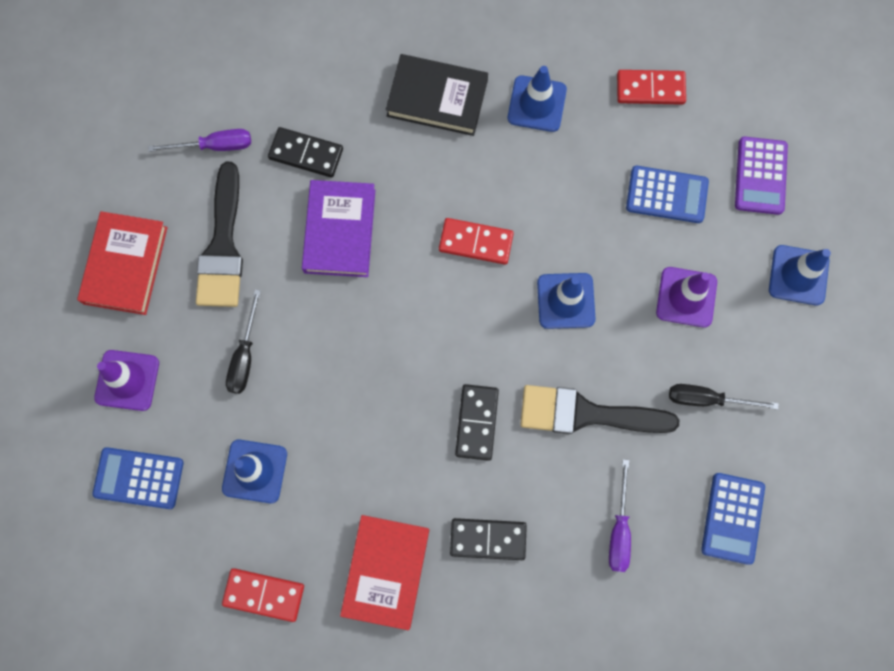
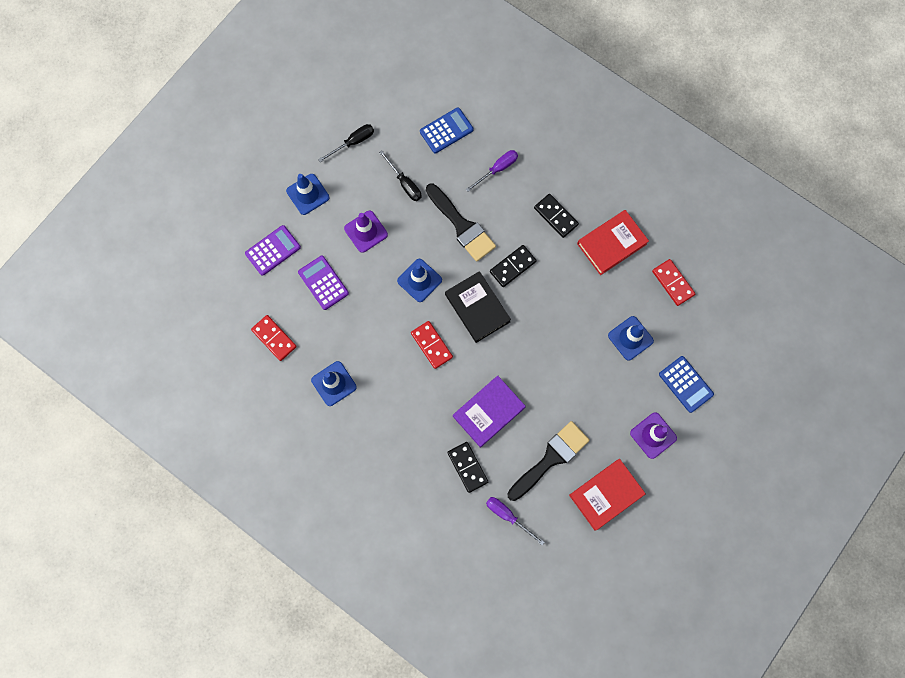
camera: 135 degrees left, 0 degrees up
black screwdriver [226,289,261,394] -> black screwdriver moved to [318,124,374,162]
black book [386,54,488,136] -> black book moved to [445,271,511,343]
blue calculator [626,166,709,223] -> purple calculator [298,256,349,310]

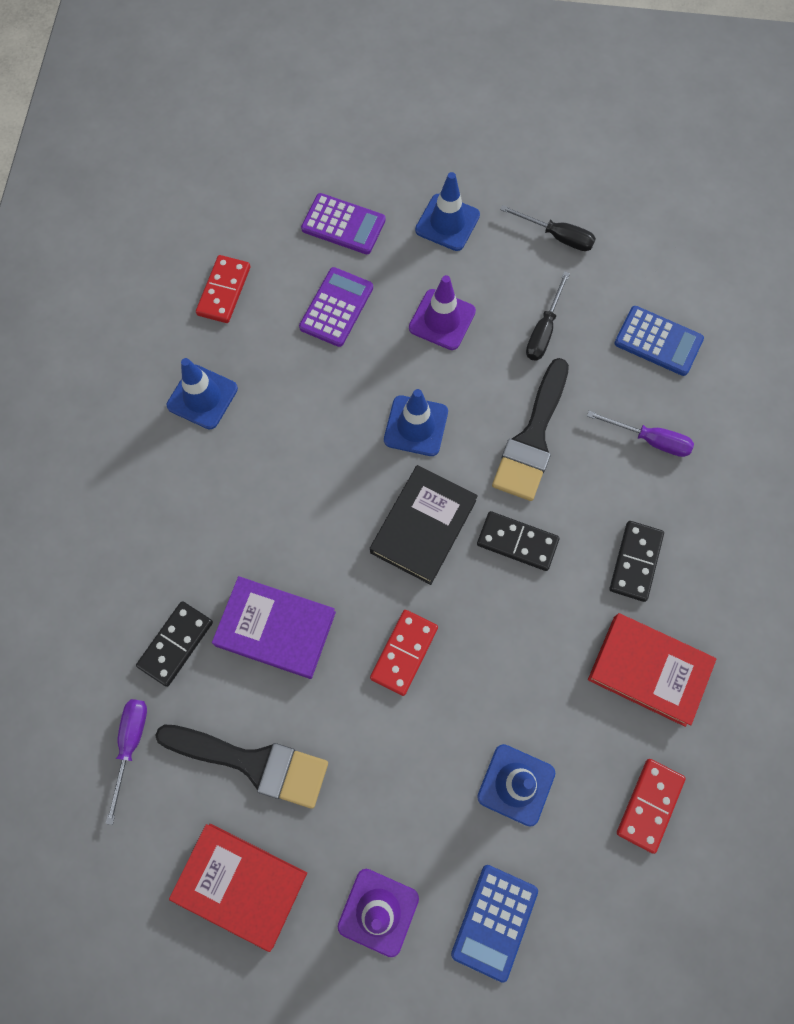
camera: 60 degrees right, 5 degrees down
red domino [411,321,453,369] -> red domino moved to [370,610,438,696]

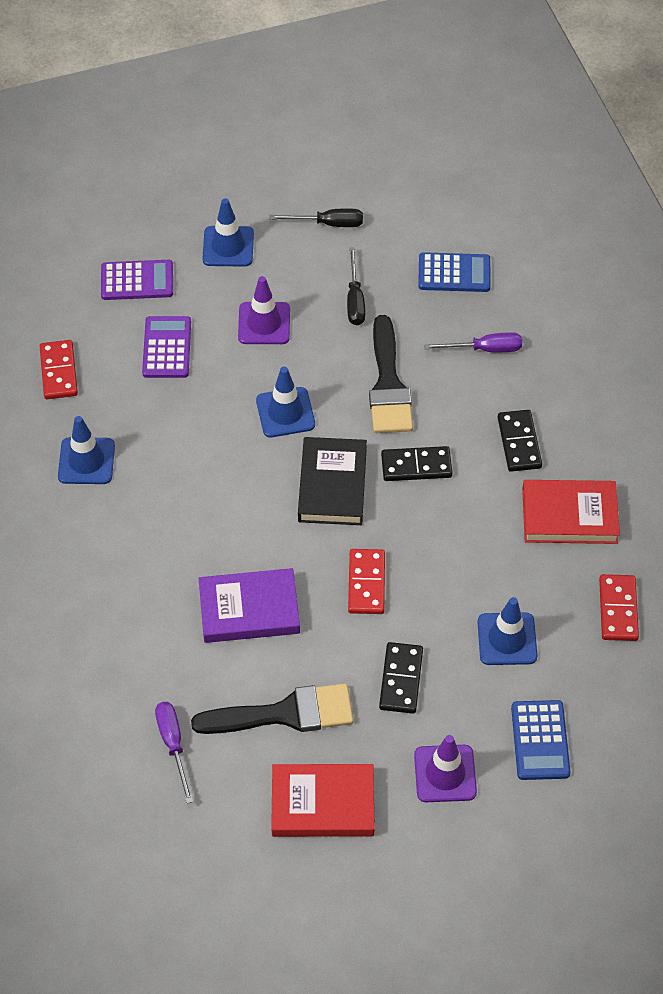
camera: 25 degrees left, 15 degrees down
black domino [136,601,213,687] -> black domino moved to [379,642,423,714]

